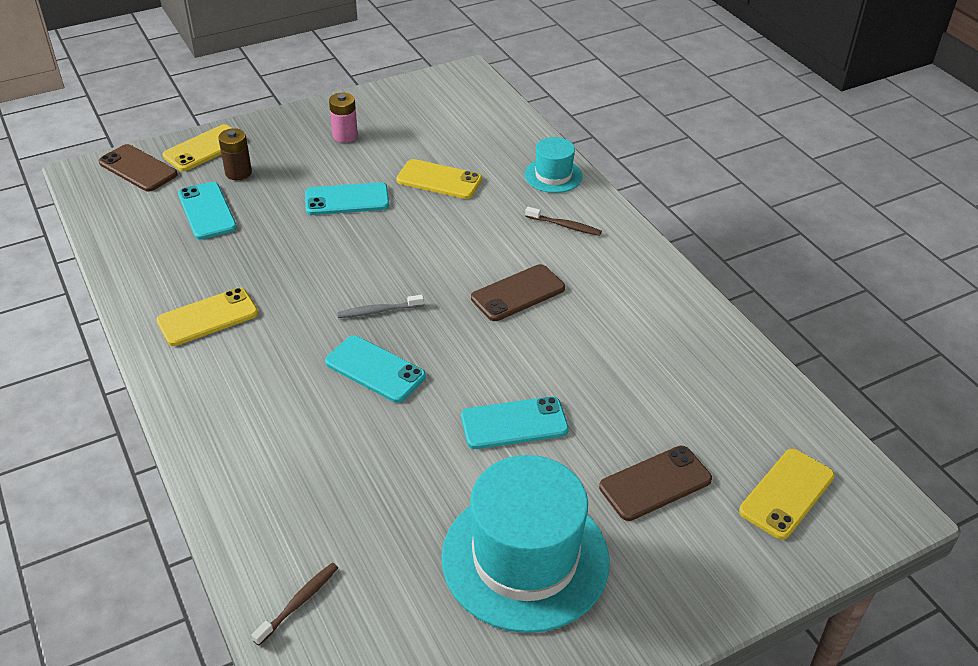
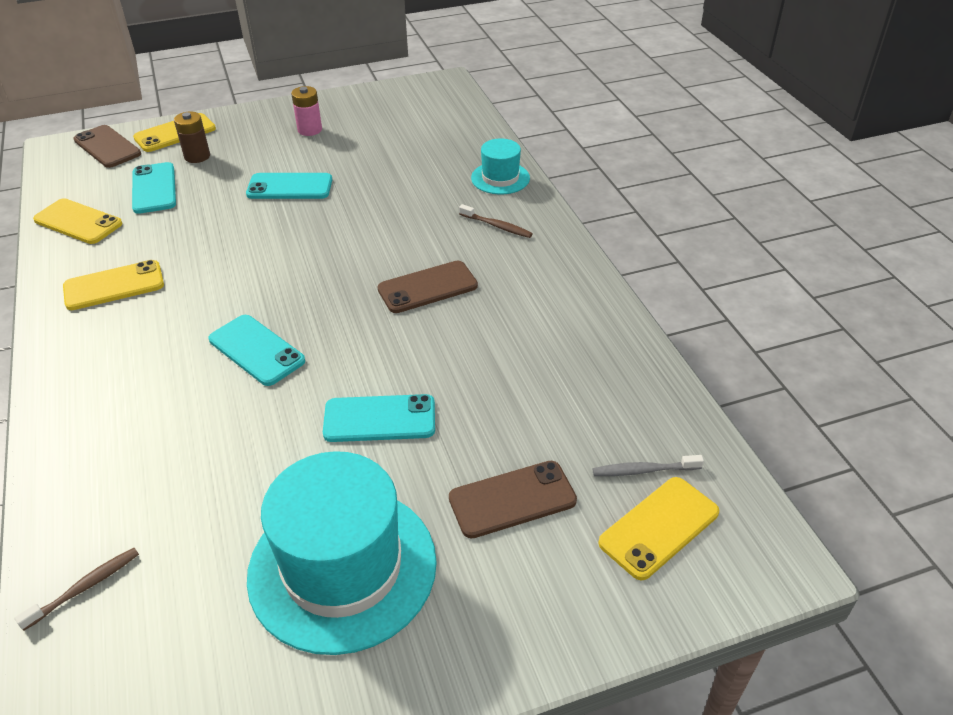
camera: 10 degrees right, 0 degrees up
grey toothbrush [337,295,424,318] -> grey toothbrush moved to [592,455,704,476]
yellow phone [396,159,482,199] -> yellow phone moved to [33,198,122,244]

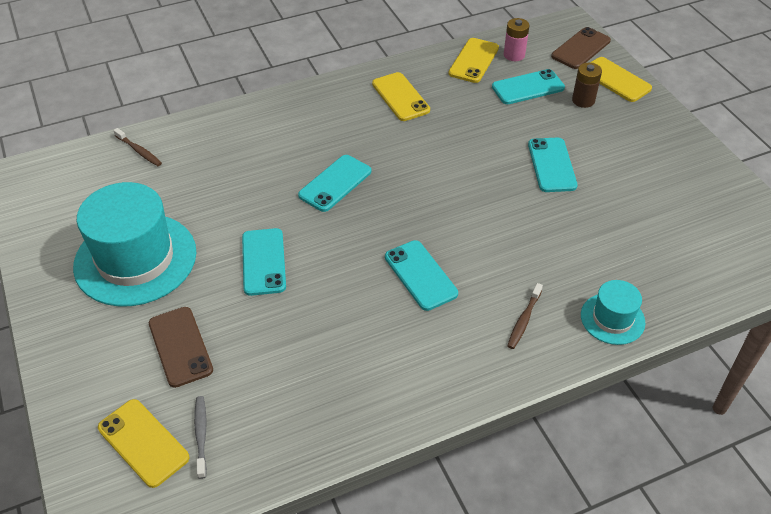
camera: 85 degrees right, 5 degrees up
pink battery [291,86,322,136] -> pink battery moved to [504,18,530,61]
brown phone [377,261,478,313] -> turquoise phone [385,240,458,311]

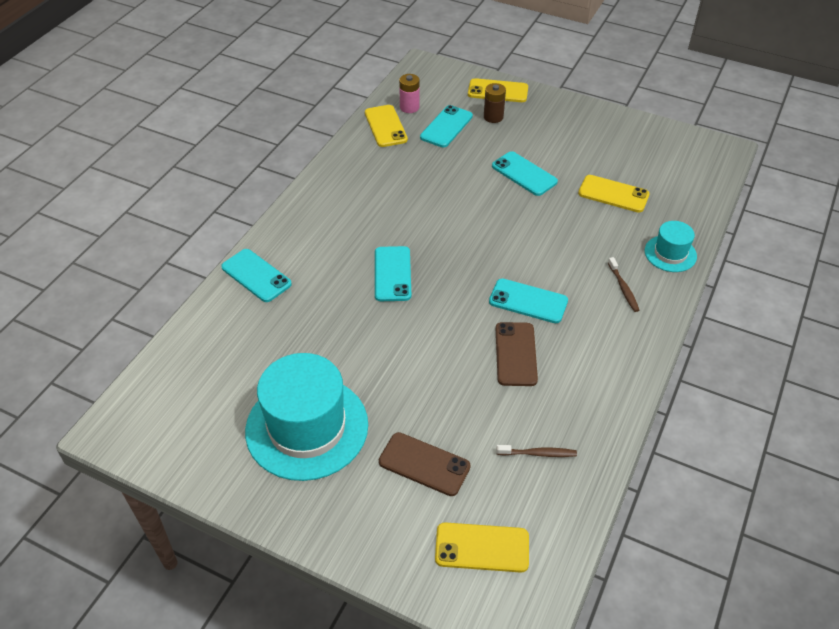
camera: 40 degrees left, 0 degrees up
brown toothbrush [113,128,162,166] -> brown toothbrush moved to [496,445,577,457]
grey toothbrush [194,396,207,479] -> none
turquoise phone [242,228,286,296] -> turquoise phone moved to [221,249,292,302]
yellow phone [372,72,430,121] -> yellow phone moved to [578,175,650,212]
brown phone [551,27,611,69] -> brown phone moved to [496,322,538,386]

